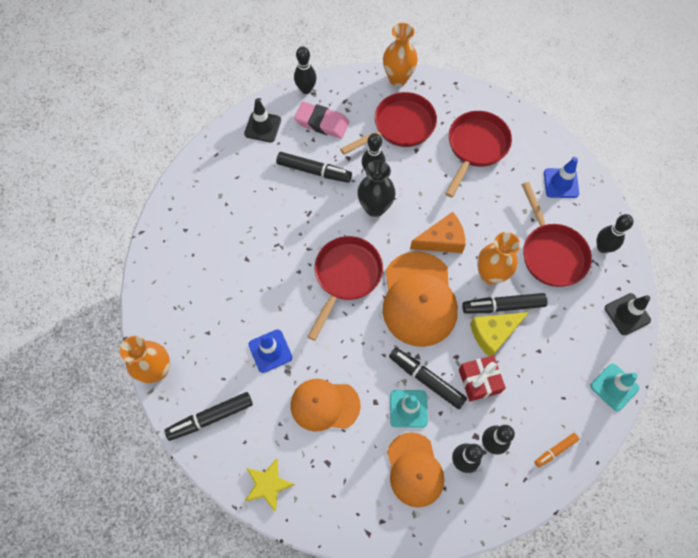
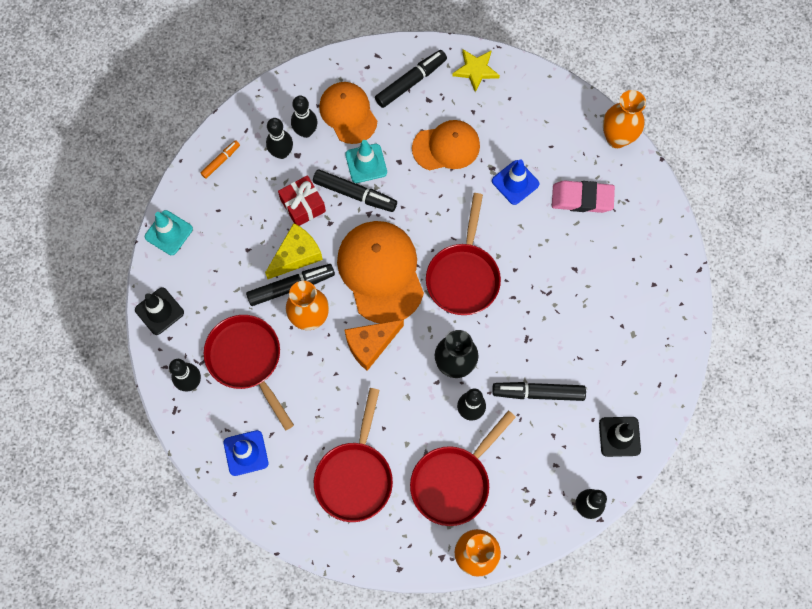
camera: 165 degrees right, 5 degrees up
black marker [165,392,253,441] -> black marker moved to [375,50,447,108]
pink eraser [294,102,349,139] -> pink eraser moved to [552,181,615,213]

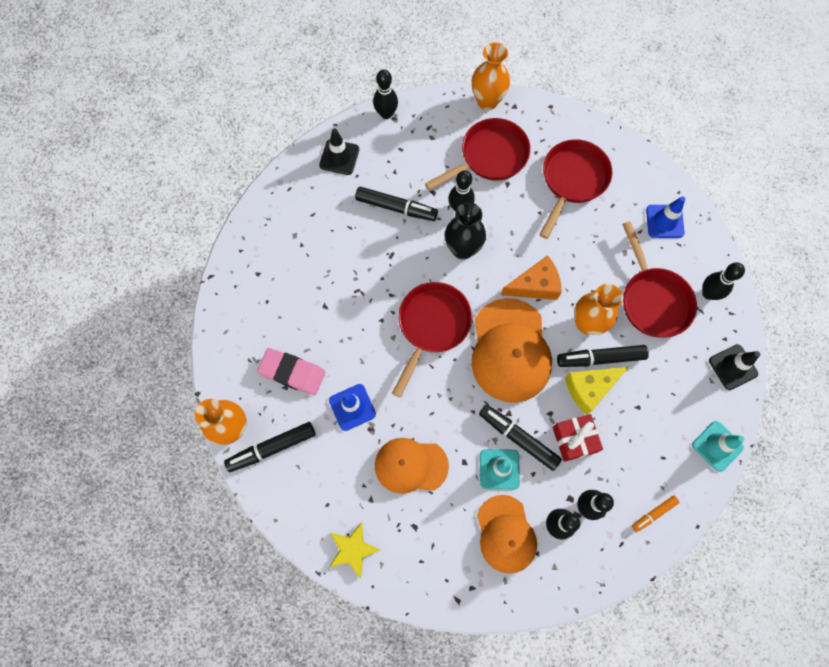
camera: 165 degrees left, 0 degrees up
black marker [375,50,447,108] -> black marker moved to [224,422,316,472]

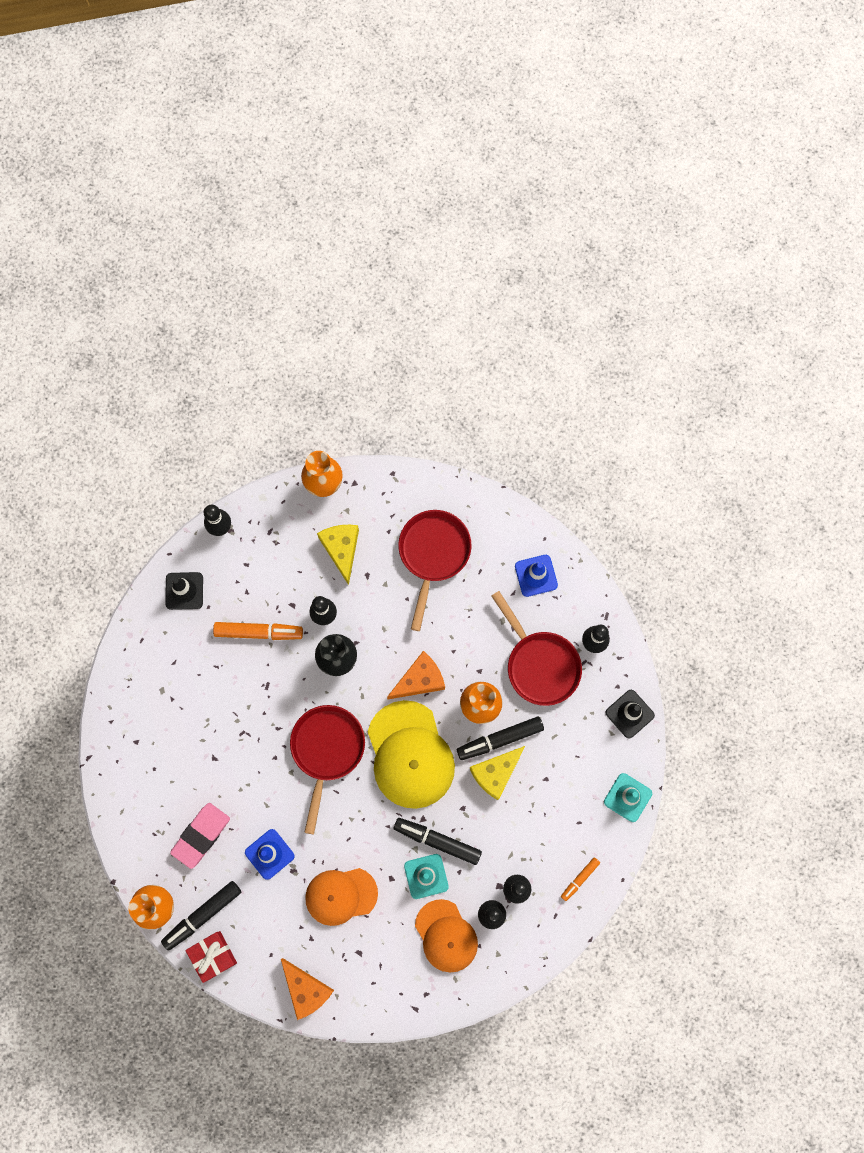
camera: 15 degrees left, 5 degrees up
pink eraser [257,348,325,395] -> pink eraser turned 60 degrees counterclockwise [170,803,230,869]
yellow star [329,522,380,578] -> orange cheese [281,958,334,1020]
black marker [355,187,438,221] -> orange marker [213,622,303,640]
red pan [425,118,531,190] -> yellow cheese [317,525,359,585]
orange cap [472,298,552,403] -> yellow cap [368,700,455,809]
red gift [552,414,603,462] -> red gift moved to [185,931,237,983]

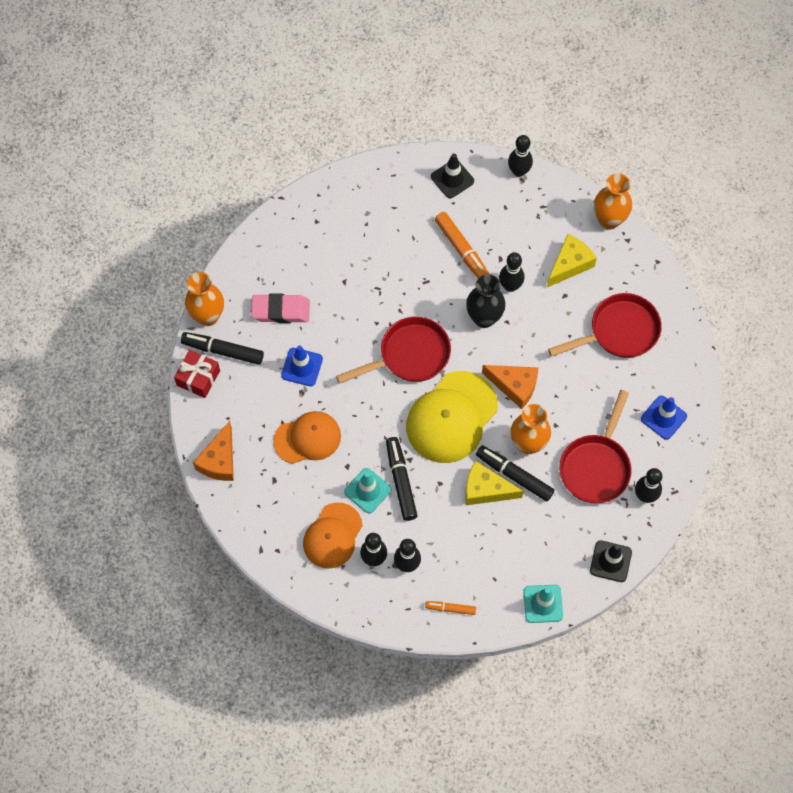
camera: 55 degrees right, 10 degrees down
orange cap [305,868,378,926] -> orange cap turned 120 degrees clockwise [273,411,341,464]

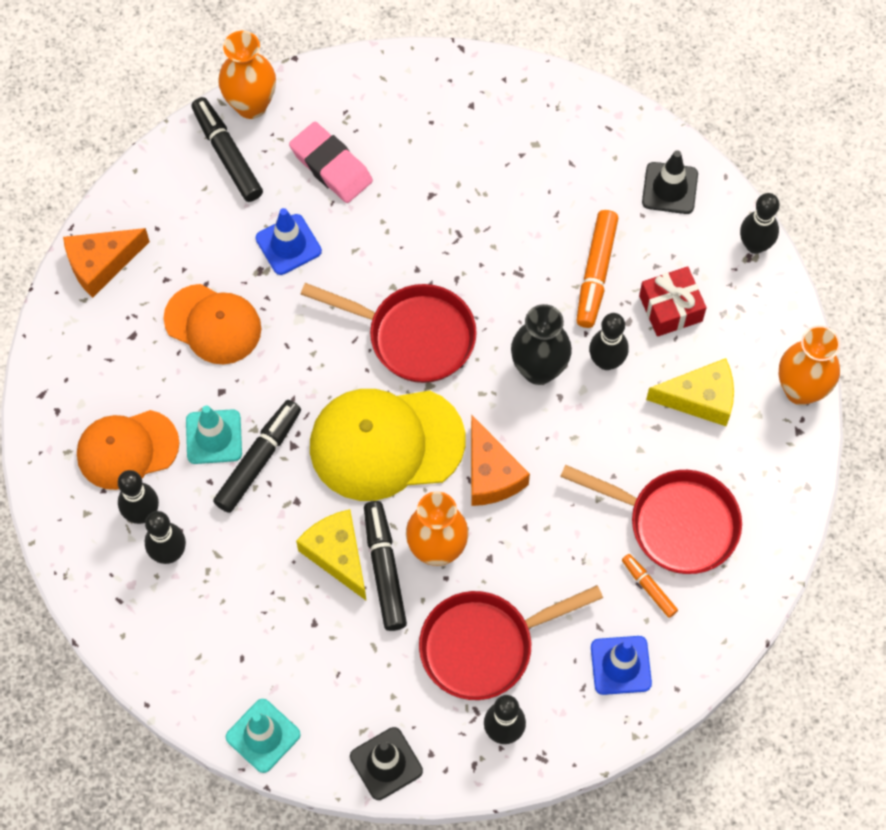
camera: 45 degrees right, 0 degrees up
red gift [174,350,220,398] -> red gift moved to [639,266,707,337]
orange marker [425,601,476,615] -> orange marker moved to [622,554,678,618]

